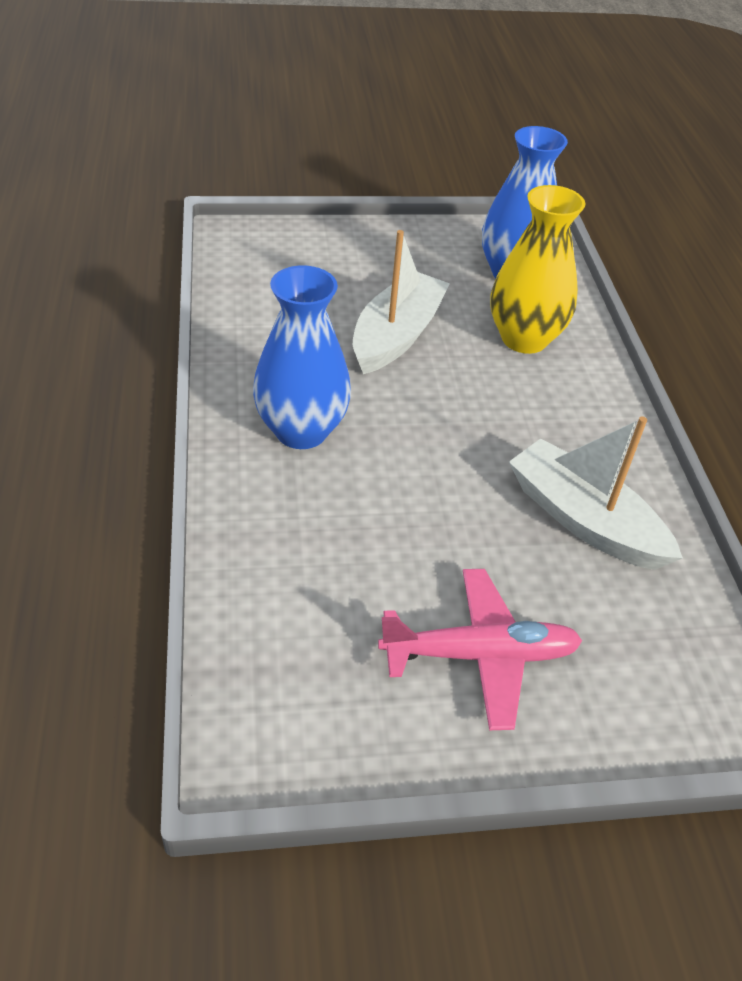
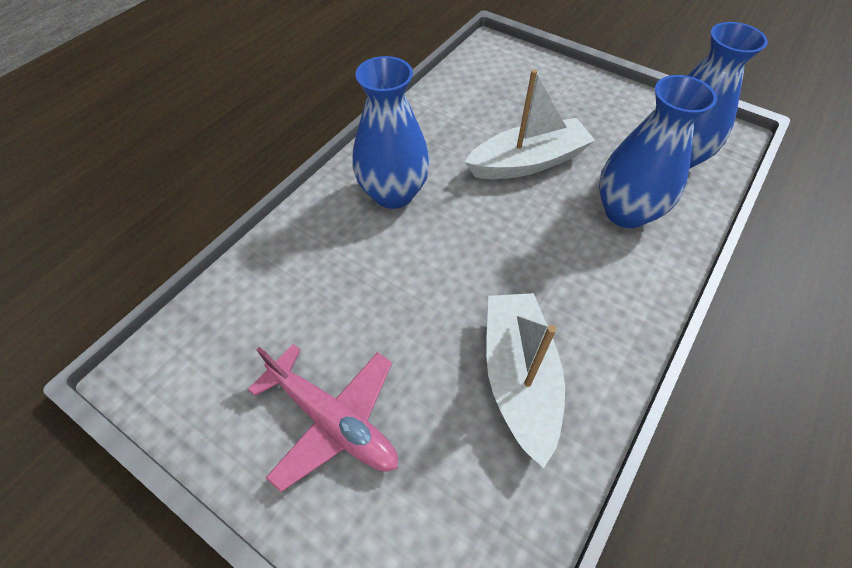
camera: 45 degrees right, 10 degrees up
yellow vase [491,185,585,354] -> blue vase [599,75,717,228]

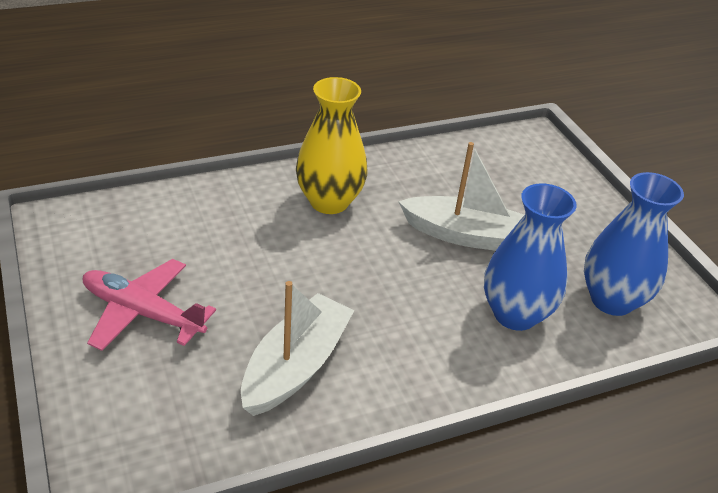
camera: 30 degrees right, 15 degrees down
pink plane [248,344,398,492] -> pink plane turned 135 degrees clockwise [83,259,216,351]
blue vase [352,56,430,209] -> yellow vase [296,77,368,214]

